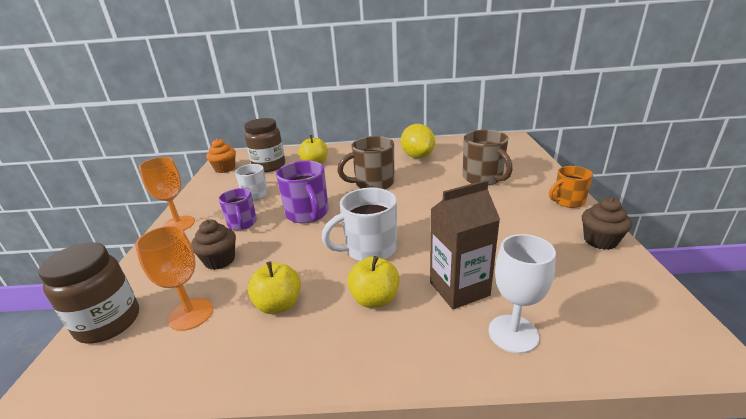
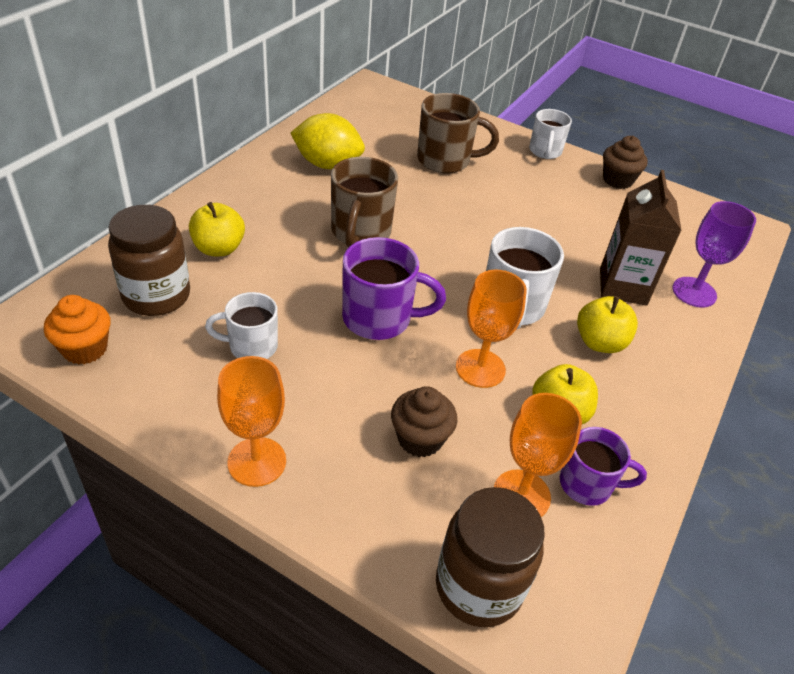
camera: 65 degrees left, 15 degrees up
purple mug [219,188,257,230] -> purple mug moved to [560,427,647,506]
white goblet [489,234,556,354] -> purple goblet [672,201,756,308]
orange mug [549,166,593,208] -> white mug [529,109,572,159]
none -> orange goblet [456,270,527,388]

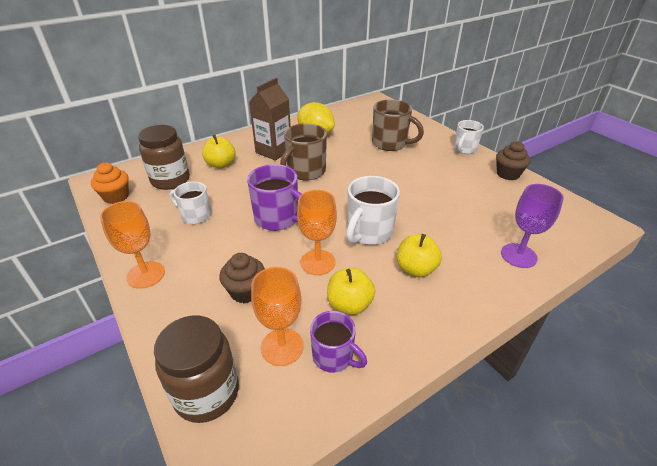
camera: 30 degrees right, 5 degrees down
brown carton [600,170,682,306] -> brown carton moved to [249,78,291,161]

